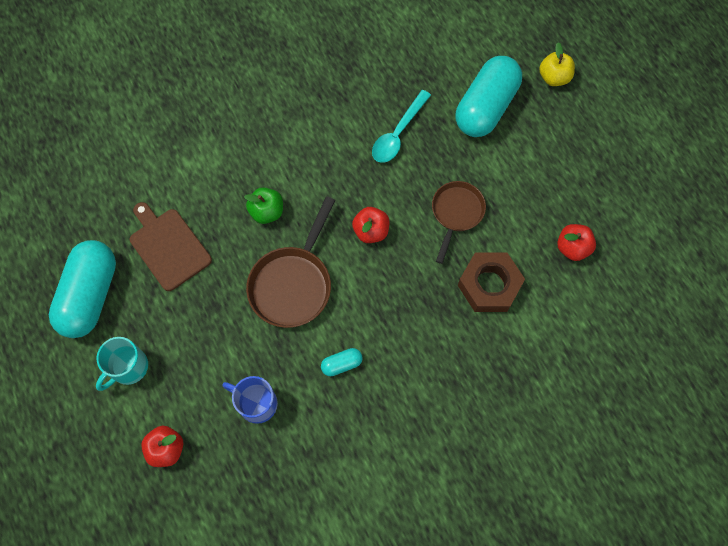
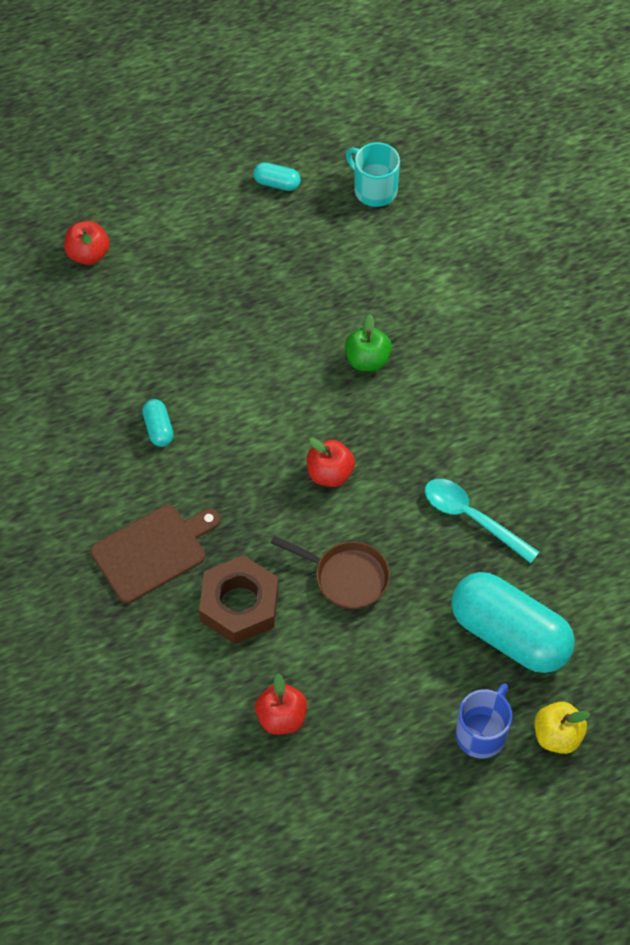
camera: 95 degrees right, 10 degrees down
turquoise capsule [49,240,116,338] -> turquoise capsule [253,162,301,191], size x0.42
turquoise mug [96,337,148,391] -> turquoise mug moved to [346,142,400,207]
brown cutting board [130,202,212,291] -> brown cutting board moved to [90,505,220,603]
blue mug [222,376,278,424] -> blue mug moved to [455,683,512,759]
brown pan [246,196,335,328] -> none

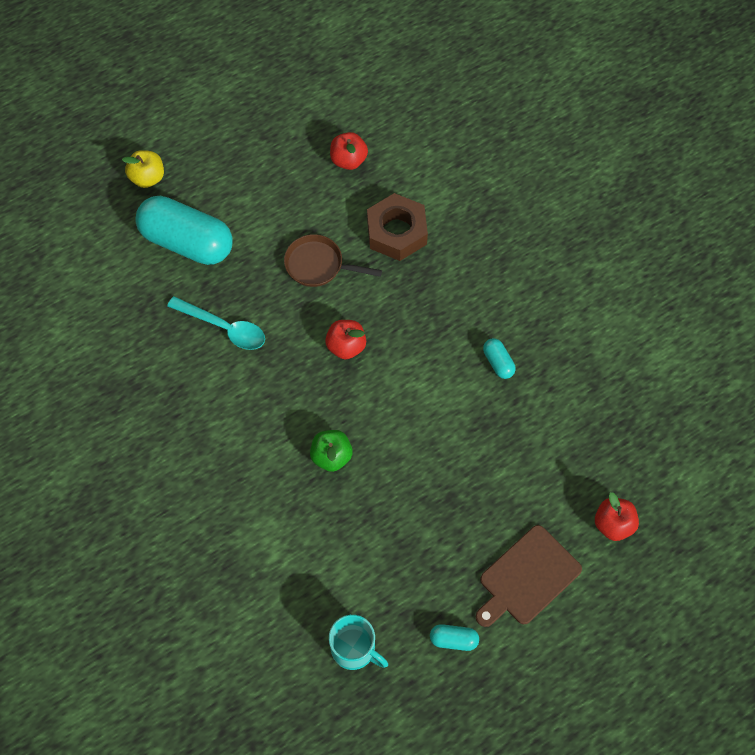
camera: 170 degrees right, 5 degrees up
brown cutting board [90,505,220,603] -> brown cutting board moved to [476,525,582,627]
blue mug [455,683,512,759] -> none

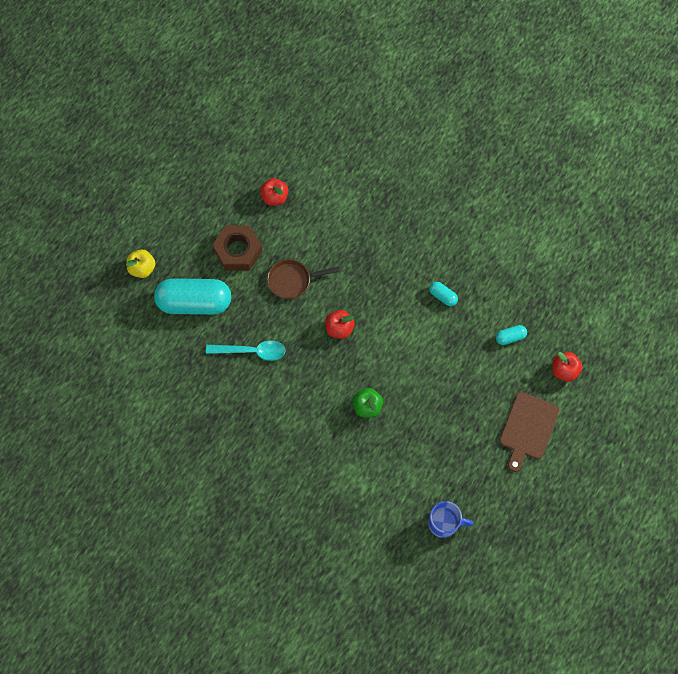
camera: 25 degrees left, 5 degrees up
turquoise mug [329,615,388,670] -> blue mug [428,501,474,538]
brown nut [367,193,428,261] -> brown nut moved to [213,225,262,270]
turquoise capsule [430,624,479,651] -> turquoise capsule moved to [496,325,527,345]

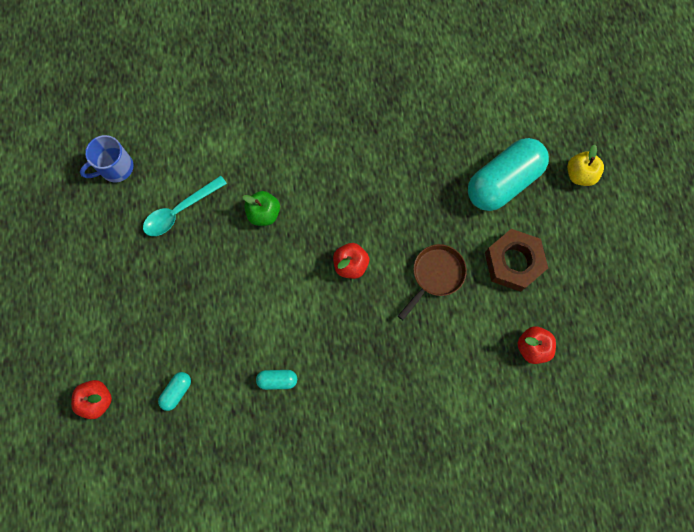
camera: 140 degrees right, 5 degrees up
turquoise spoon [206,340,285,361] -> turquoise spoon moved to [143,175,227,236]
brown cutting board [499,392,559,472] -> none

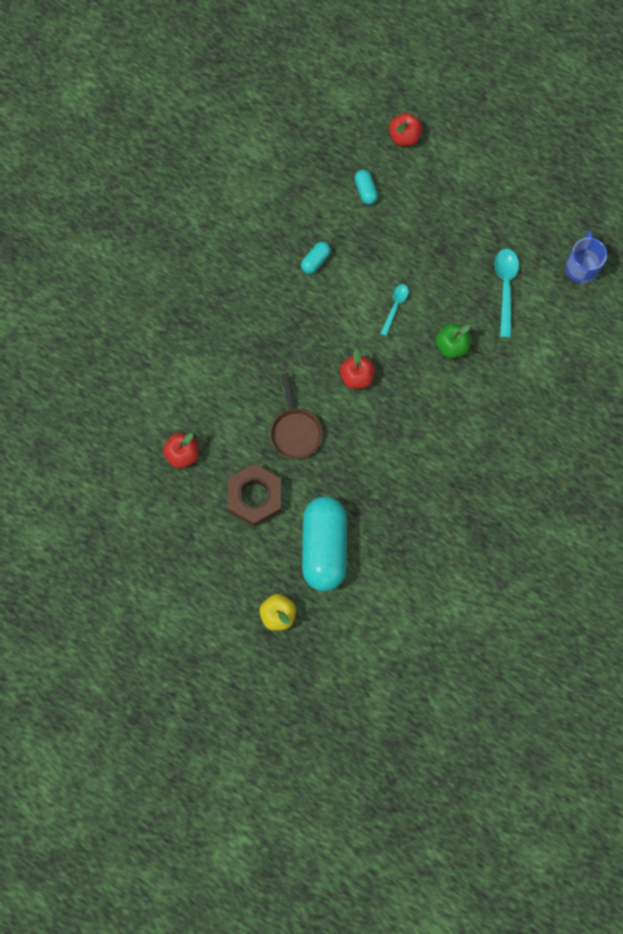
camera: 130 degrees right, 0 degrees up
none -> turquoise spoon [380,284,409,336]

